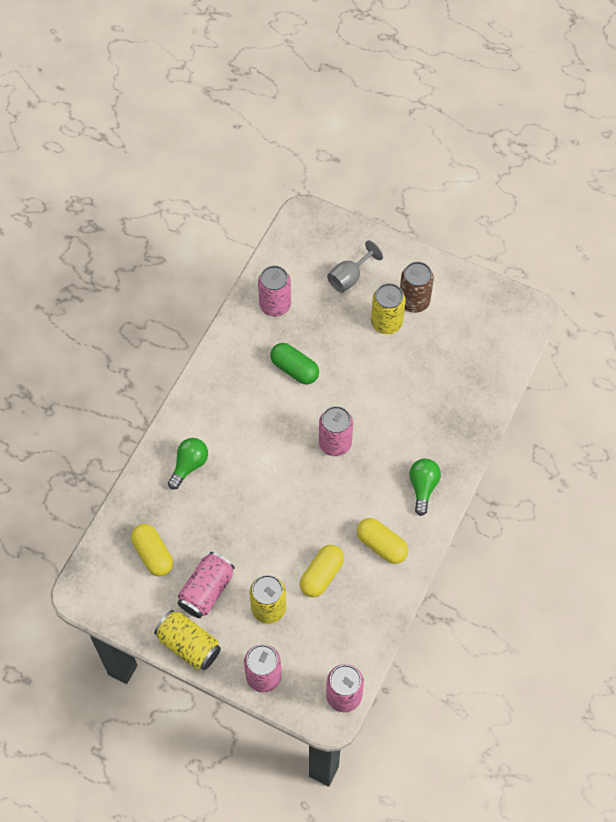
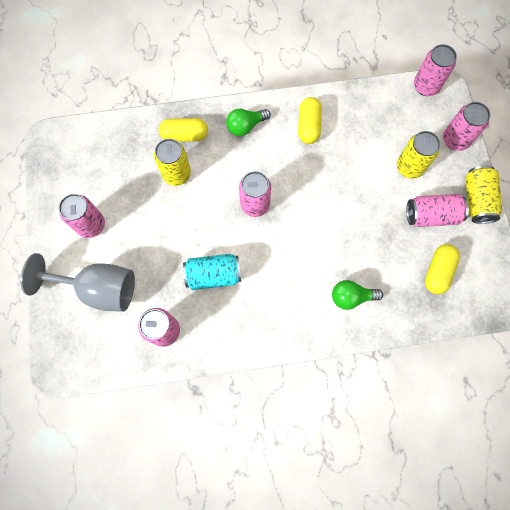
camera: 125 degrees left, 10 degrees up
green capsule [270,343,319,385] -> turquoise can [183,254,241,290]
yellow capsule [300,545,344,597] -> yellow capsule moved to [159,118,208,142]
grey goblet [327,240,383,293] -> grey goblet [20,253,135,312], size x1.73
yellow can [371,283,405,334] -> yellow can moved to [154,139,191,186]
brown can [400,262,434,313] -> pink can [59,194,105,238]

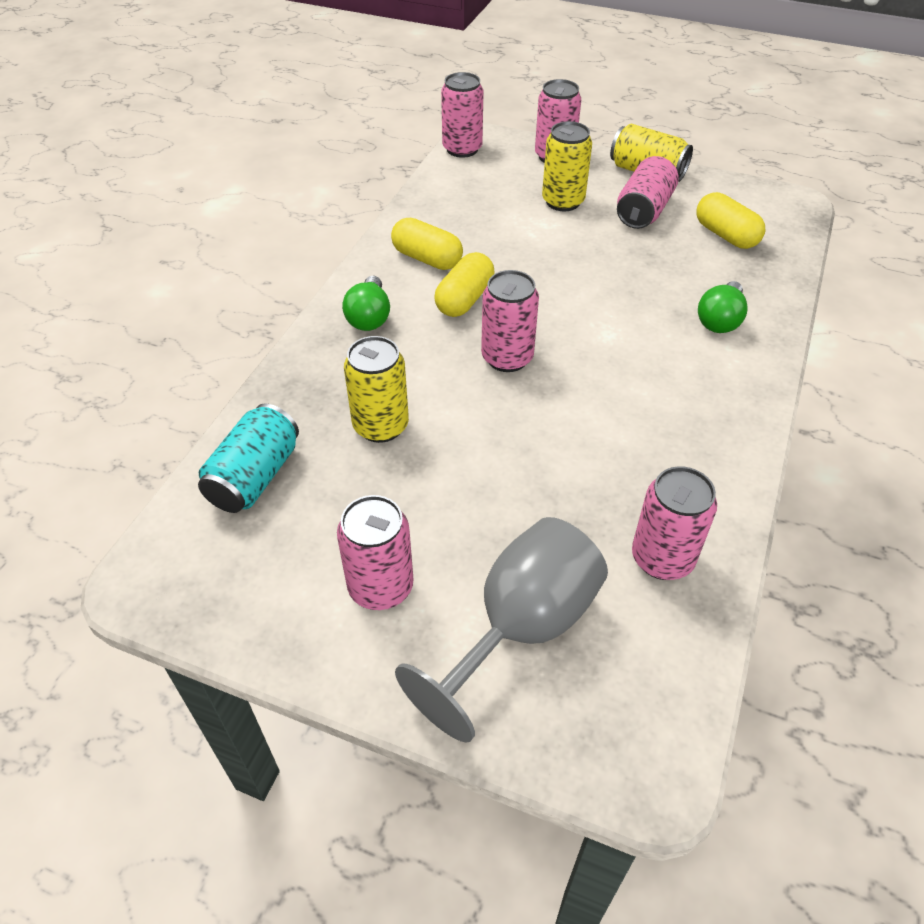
camera: 60 degrees left, 25 degrees down
yellow capsule [159,118,208,142] -> yellow capsule moved to [434,252,494,317]
turquoise can [183,254,241,290] -> turquoise can moved to [198,404,299,513]

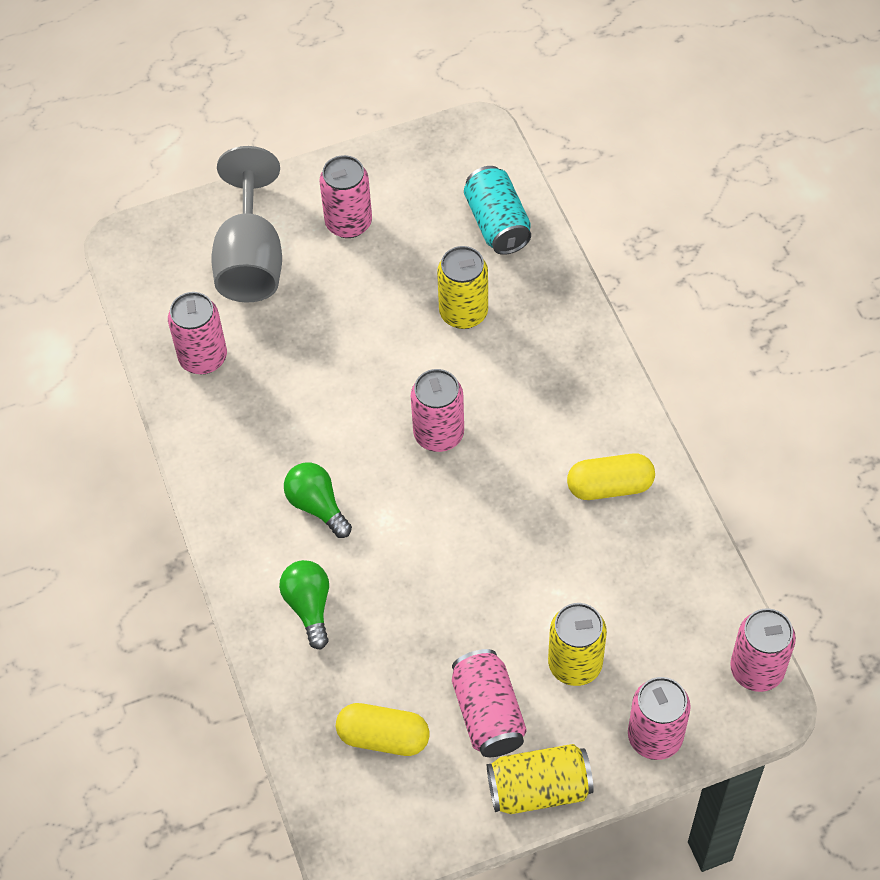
camera: 140 degrees right, 10 degrees up
green light bulb [342,276,390,331] -> green light bulb moved to [284,462,352,538]
yellow capsule [434,252,494,317] -> none

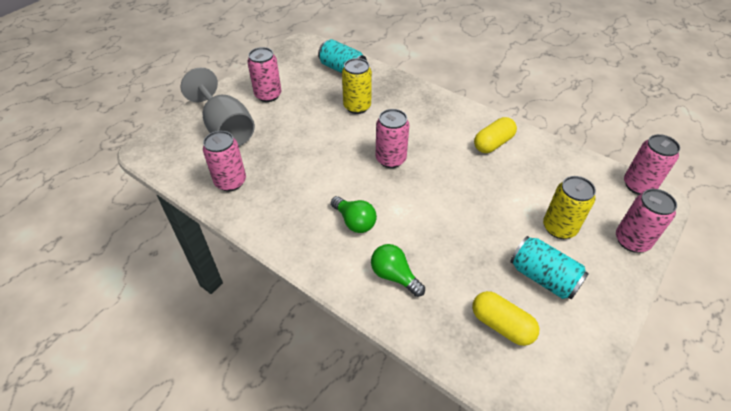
camera: 35 degrees left, 10 degrees down
green light bulb [284,462,352,538] -> green light bulb turned 150 degrees counterclockwise [331,196,377,233]
yellow capsule [336,703,430,756] -> yellow capsule turned 60 degrees clockwise [472,291,539,346]
pink can [452,649,527,757] -> turquoise can [510,236,589,300]
yellow can [487,744,594,814] -> none

